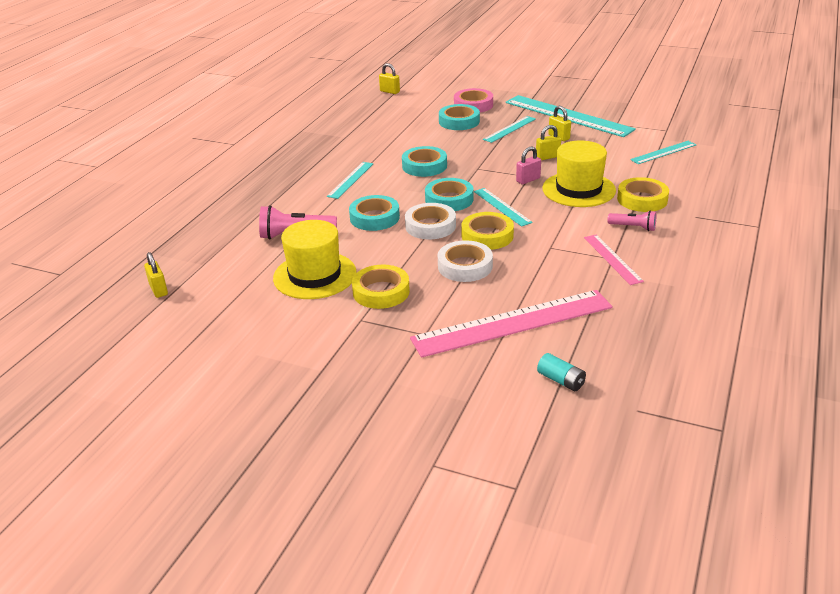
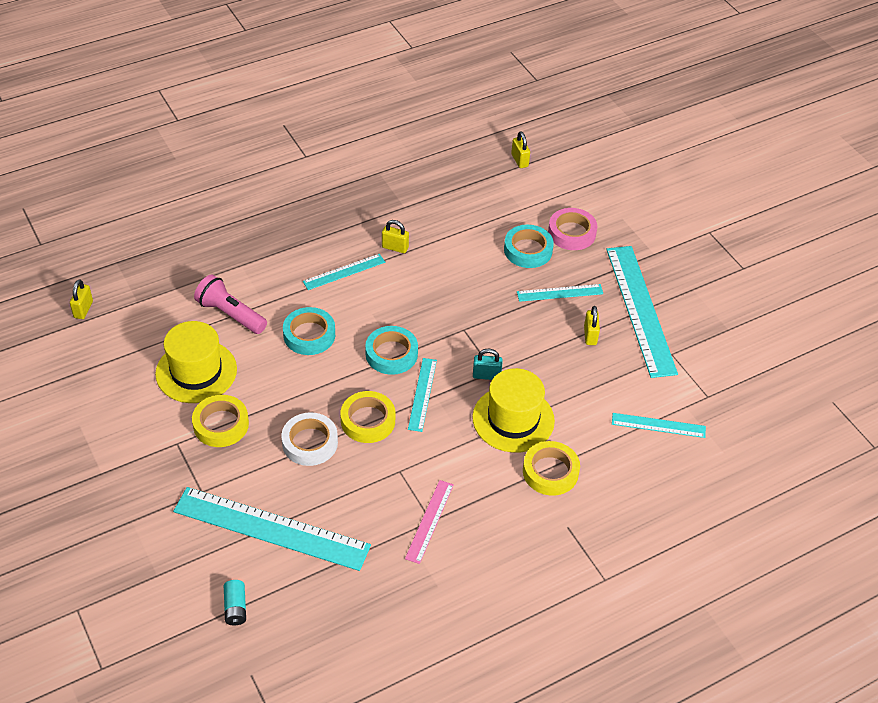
camera: 35 degrees right, 15 degrees up
turquoise tape [402,146,447,177] -> none
white tape [405,203,456,240] -> none
pink ruler [410,290,613,358] -> turquoise ruler [173,487,371,571]
pink padlock [516,146,541,184] -> turquoise padlock [473,349,503,380]
yellow padlock [536,125,561,160] -> yellow padlock moved to [382,220,409,253]
pink flashlight [607,210,656,231] -> none

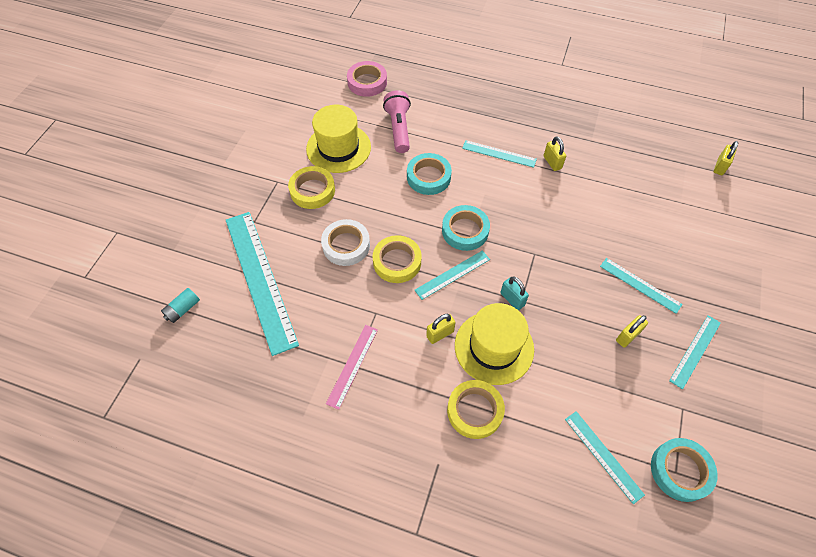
camera: 50 degrees right, 10 degrees up
yellow padlock [70,279,93,319] -> yellow padlock moved to [426,314,456,344]
pink ruler [405,480,454,564] -> pink ruler turned 45 degrees counterclockwise [326,325,378,410]
turquoise tape [504,225,554,268] -> turquoise tape moved to [651,438,718,502]
pink tape [548,208,597,250] -> pink tape moved to [347,61,387,97]
turquoise ruler [606,246,678,378] -> turquoise ruler [669,315,721,389], size x0.50

